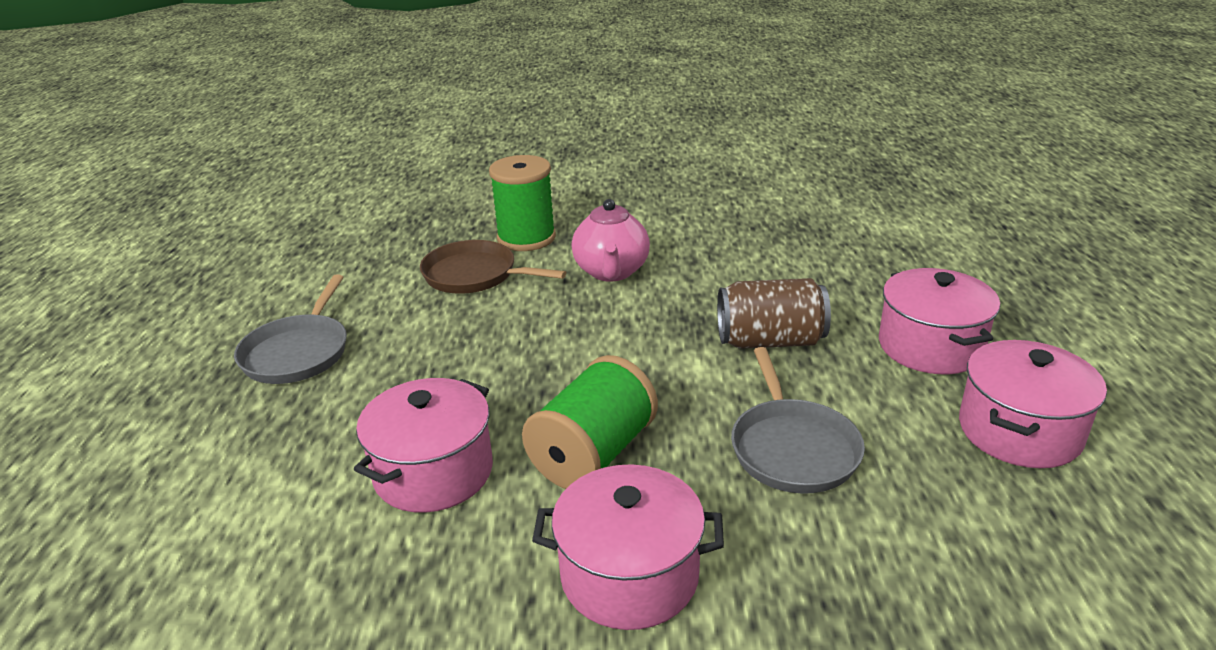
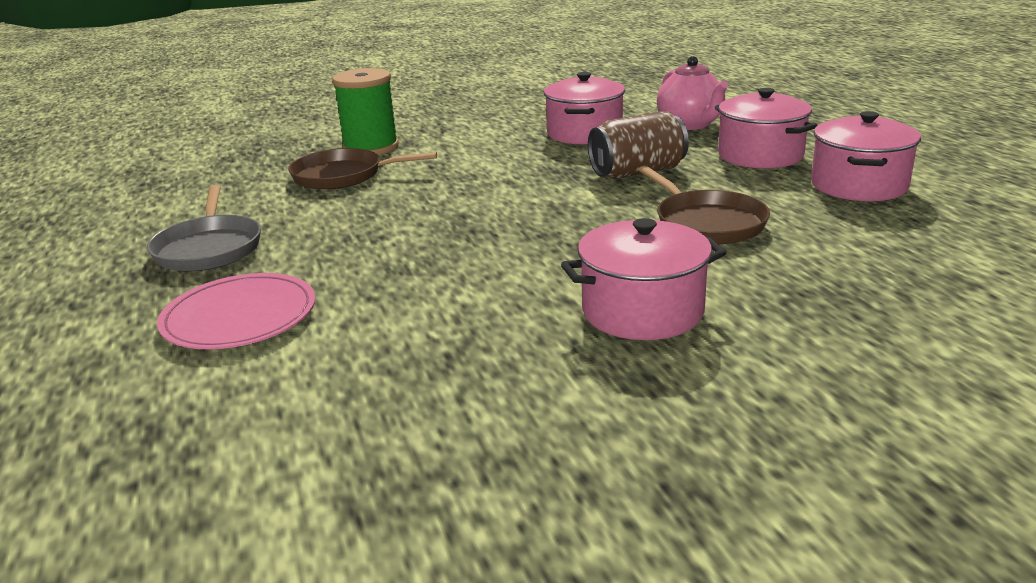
camera: 20 degrees left, 5 degrees down
pink pot [354,378,493,513] -> pink pot moved to [544,72,625,145]
green spool [522,355,658,489] -> none
pink teapot [572,199,650,282] -> pink teapot moved to [657,56,729,130]
grey pan [731,347,865,494] -> brown pan [638,165,770,244]
none -> pink plate [157,273,315,349]

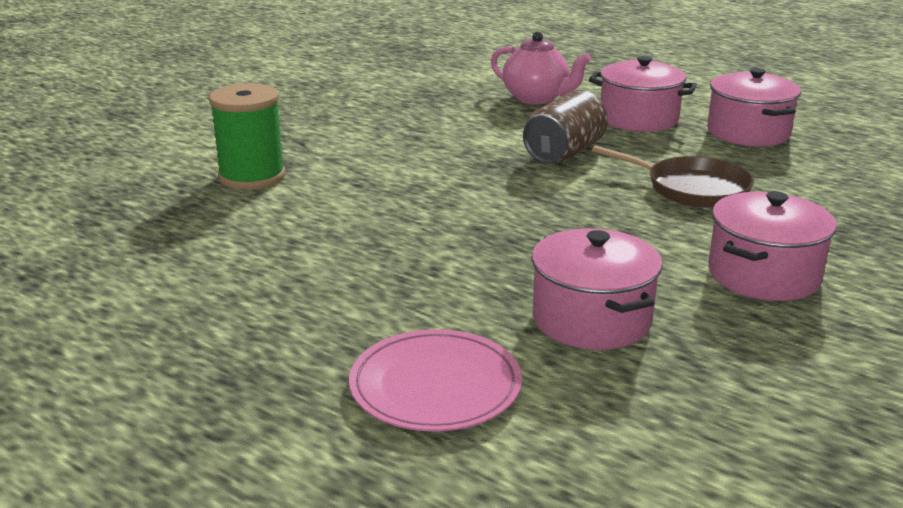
camera: 35 degrees left, 0 degrees up
grey pan [147,185,261,271] -> none
brown pan [288,148,437,190] -> none
pink pot [544,72,625,145] -> pink pot moved to [531,228,663,350]

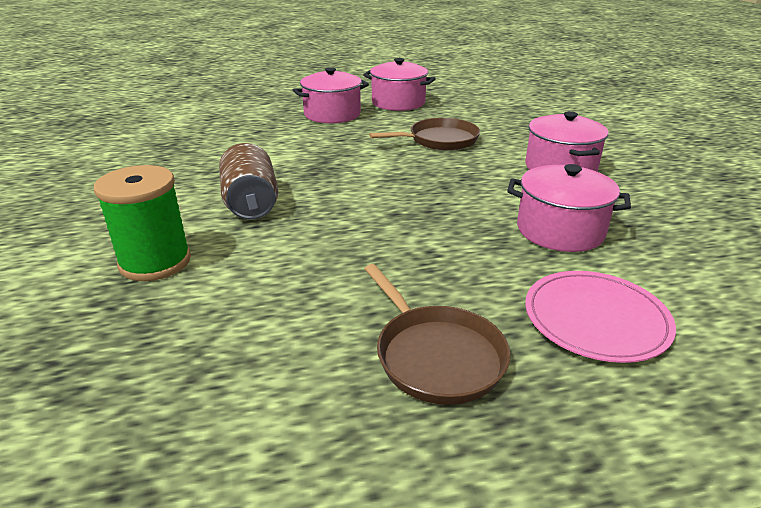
camera: 50 degrees left, 5 degrees up
pink teapot [491,32,591,104] -> none
brown can [523,90,608,163] -> brown can moved to [219,143,278,220]
none -> brown pan [364,264,511,405]

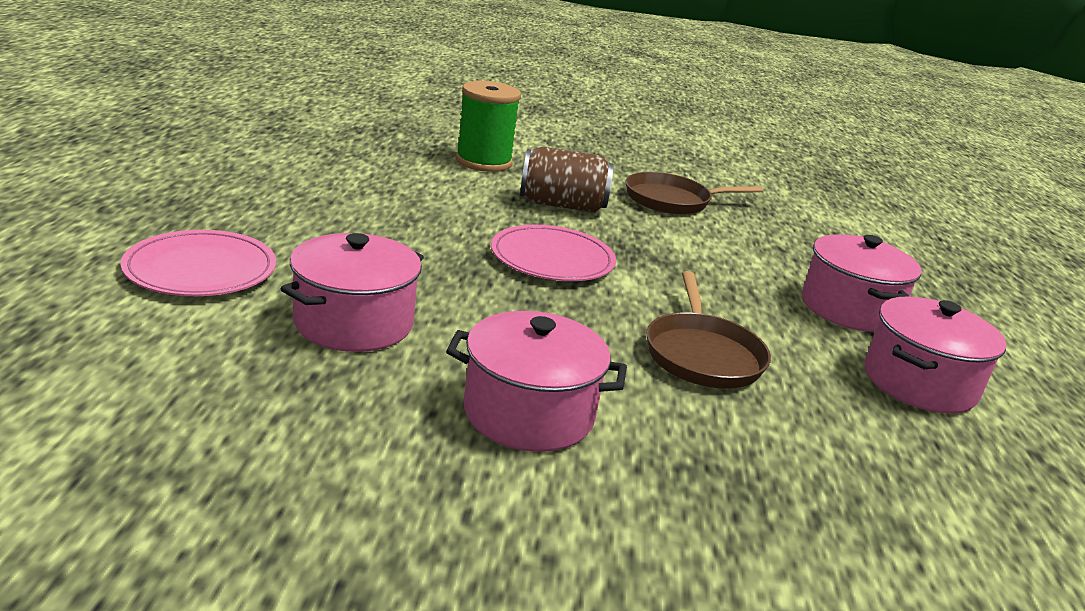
camera: 105 degrees right, 5 degrees down
brown pan [364,264,511,405] -> brown pan moved to [626,172,763,214]
none -> pink plate [491,225,616,281]

